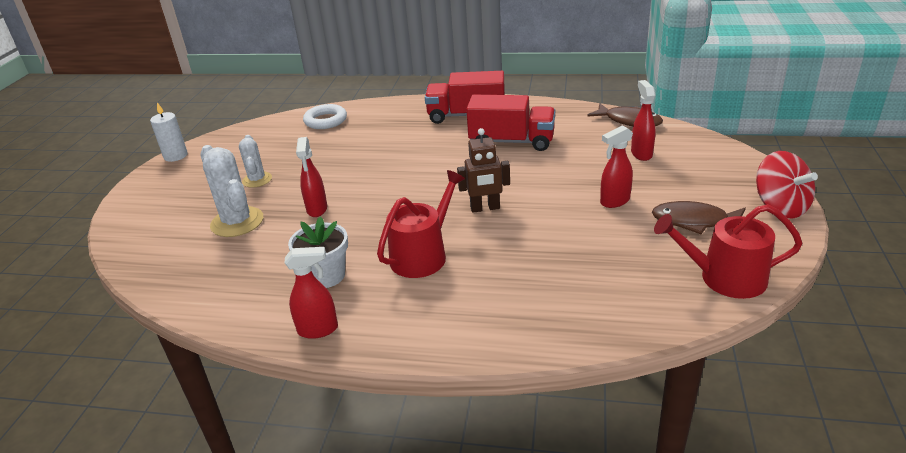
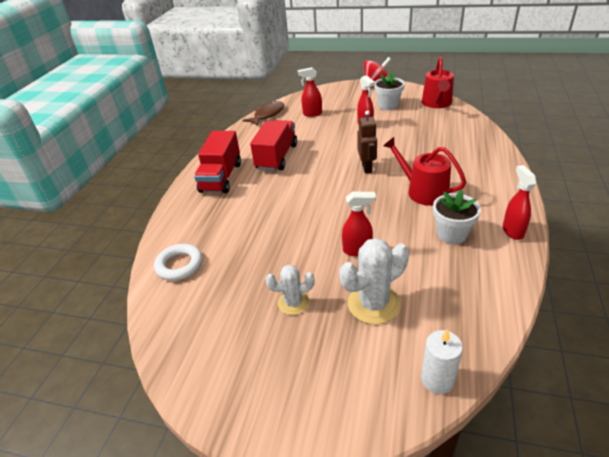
camera: 85 degrees left, 5 degrees up
white candle [150,102,188,162] -> white candle moved to [421,329,463,394]
brown fish [652,201,746,234] -> white flower pot [374,72,405,110]

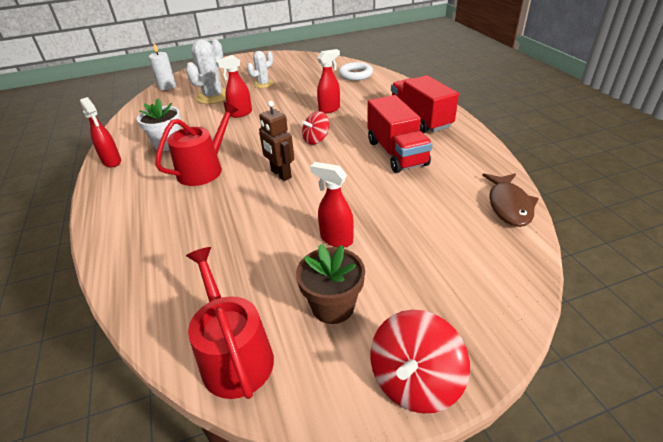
camera: 145 degrees right, 0 degrees up
red spray bottle [298,67,322,117] -> red spray bottle moved to [317,49,340,114]
white flower pot [374,72,405,110] -> brown flower pot [296,244,365,324]
red watering can [383,137,466,206] -> red watering can turned 60 degrees counterclockwise [155,102,238,186]
none -> red spinning top [302,111,329,145]

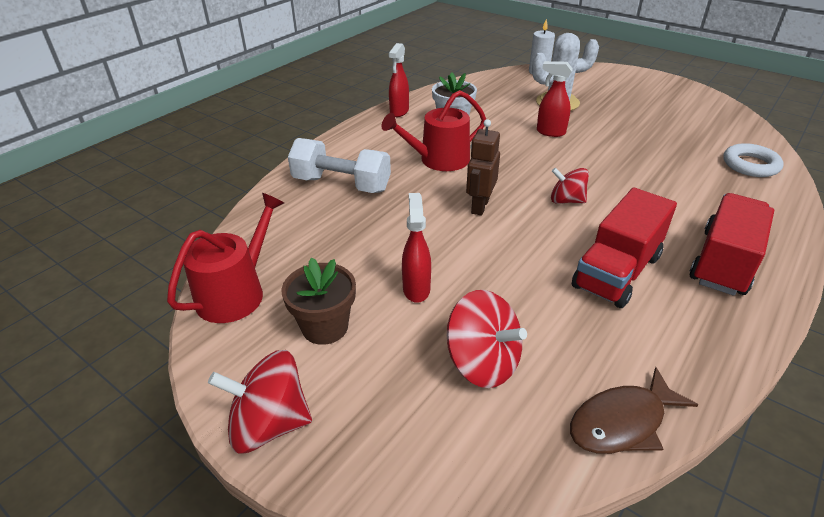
camera: 55 degrees right, 0 degrees up
red watering can [155,102,238,186] -> red watering can turned 150 degrees clockwise [382,90,486,171]
white cactus [247,51,274,88] -> none
red spray bottle [317,49,340,114] -> none
none -> white dumbbell [288,138,391,193]
none -> red spinning top [447,290,527,388]

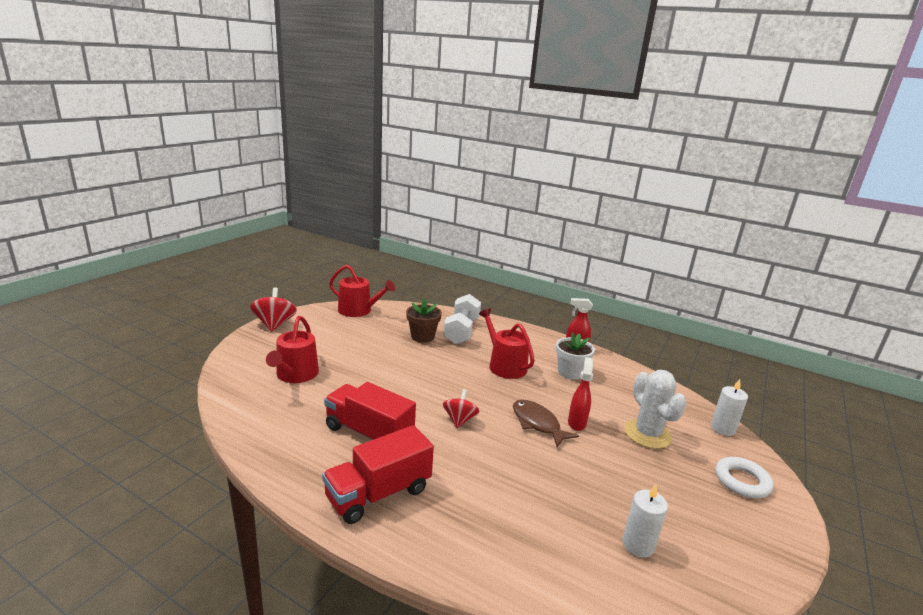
camera: 80 degrees right, 15 degrees down
brown flower pot [282,257,356,345] -> brown flower pot moved to [406,298,442,343]
red spray bottle [402,193,431,303] -> none
red spinning top [447,290,527,388] -> red watering can [266,316,319,383]
brown robot [466,119,500,216] -> none
brown fish [570,367,698,454] -> brown fish moved to [513,399,579,447]
red truck [690,193,774,296] -> red truck turned 120 degrees clockwise [322,425,434,524]
white ring [723,143,784,177] -> white ring moved to [715,457,774,498]
none -> white candle [622,484,668,557]

